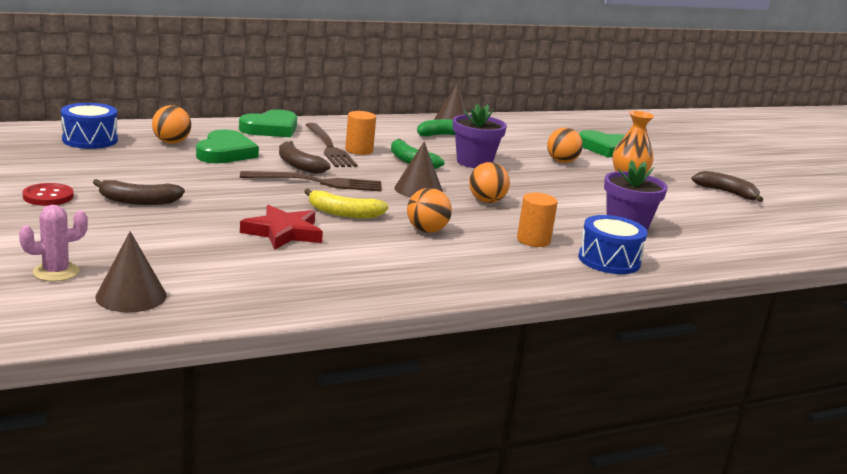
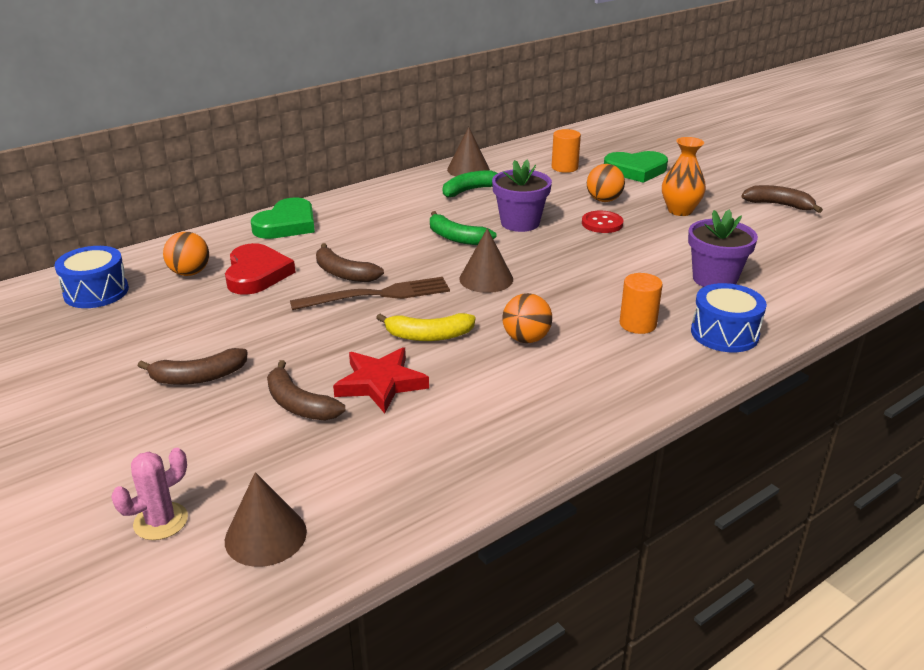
camera: 10 degrees left, 10 degrees up
red button [22,183,74,206] -> red button moved to [582,211,623,233]
green heart [196,130,259,163] -> red heart [225,243,295,295]
brown fork [305,123,357,167] -> none
orange cylinder [345,111,376,155] -> orange cylinder moved to [552,129,581,173]
orange ball [469,162,510,203] -> none
none -> brown banana [267,360,345,420]

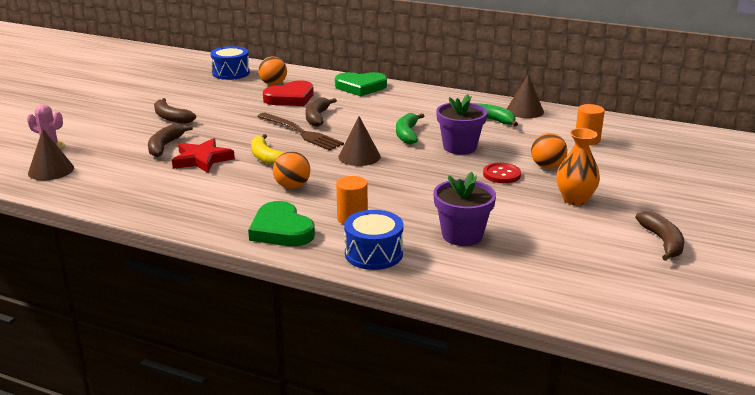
camera: 60 degrees right, 5 degrees down
green heart [604,151,668,183] -> green heart moved to [248,201,315,246]

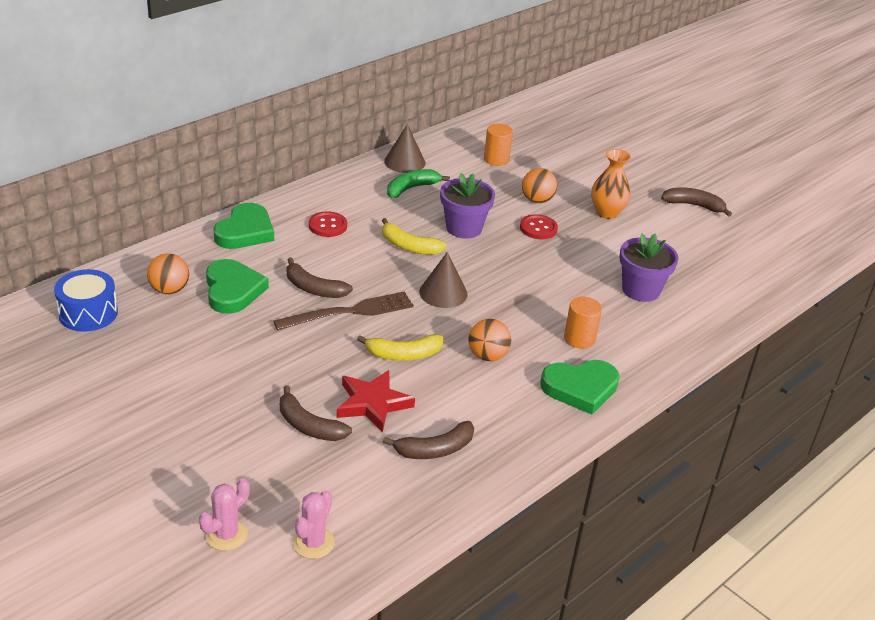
camera: 70 degrees left, 10 degrees up
brown cone [28,129,74,180] -> pink cactus [293,490,335,559]
brown banana [154,98,196,124] -> brown banana moved to [383,421,474,459]
red heart [263,80,314,106] -> green heart [206,259,269,314]
blue drum [344,210,403,270] -> none
green banana [396,113,424,144] -> yellow banana [382,218,447,255]
none -> red button [309,211,347,237]

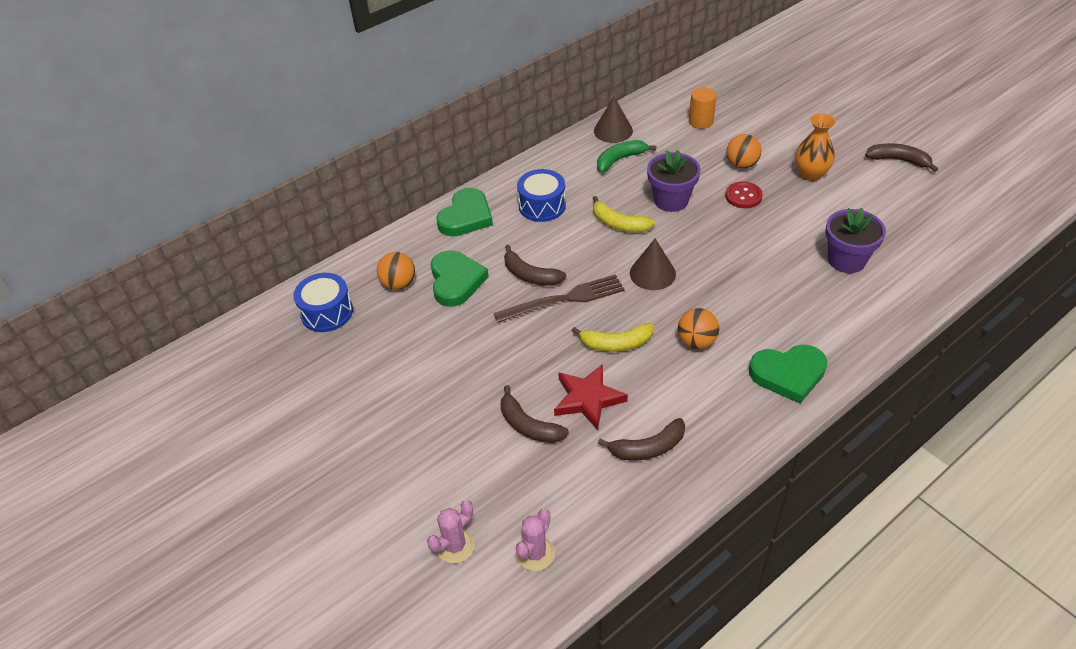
camera: 10 degrees right, 10 degrees up
red button [309,211,347,237] -> blue drum [517,169,566,222]
orange cylinder [564,297,602,349] -> none

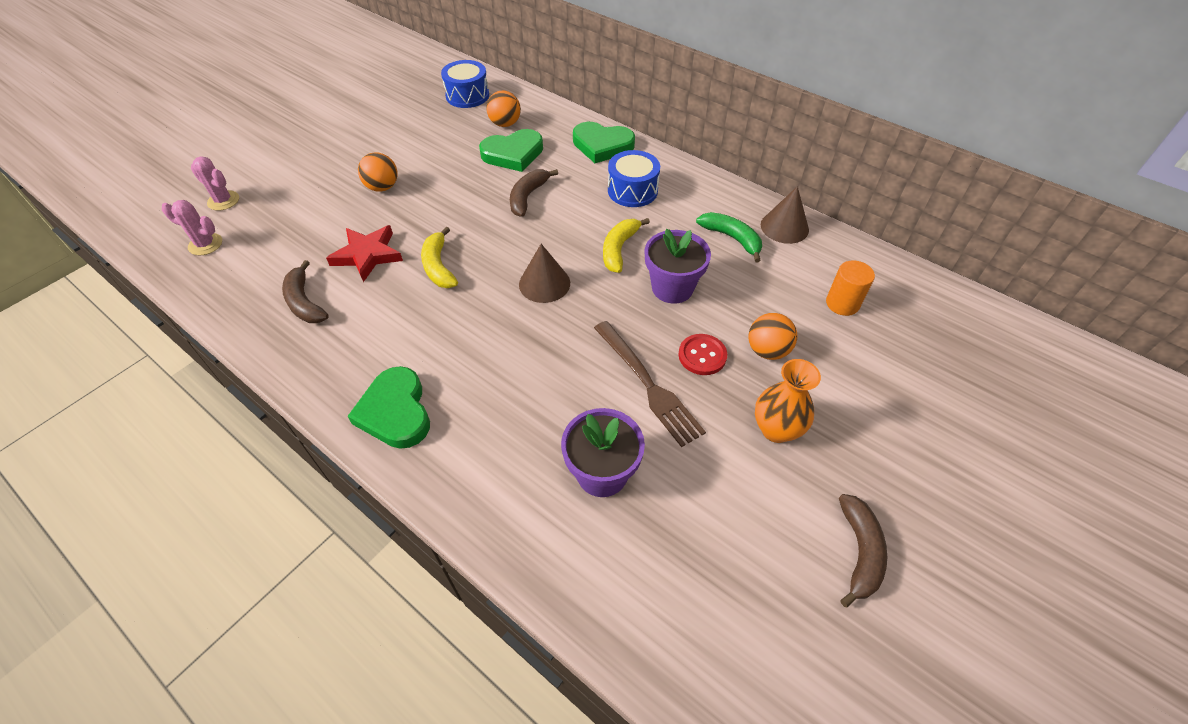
camera: 75 degrees right, 5 degrees up
brown fork [494,274,625,323] -> brown fork moved to [594,321,706,447]
brown banana [500,385,569,443] -> none
orange ball [678,308,719,349] -> orange ball moved to [358,152,398,192]

